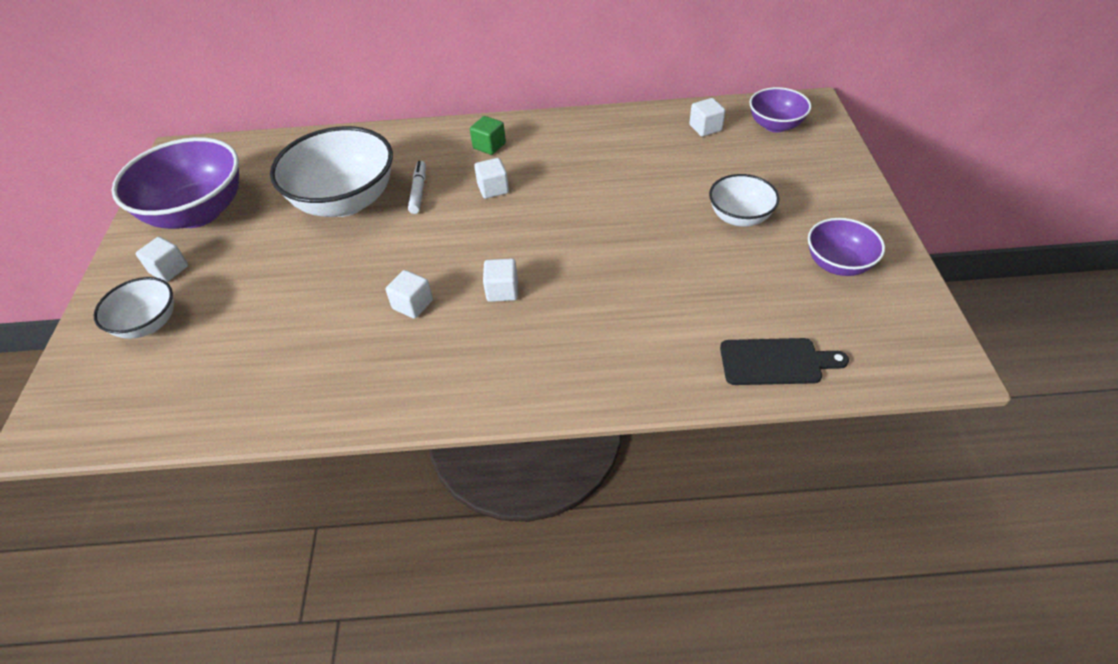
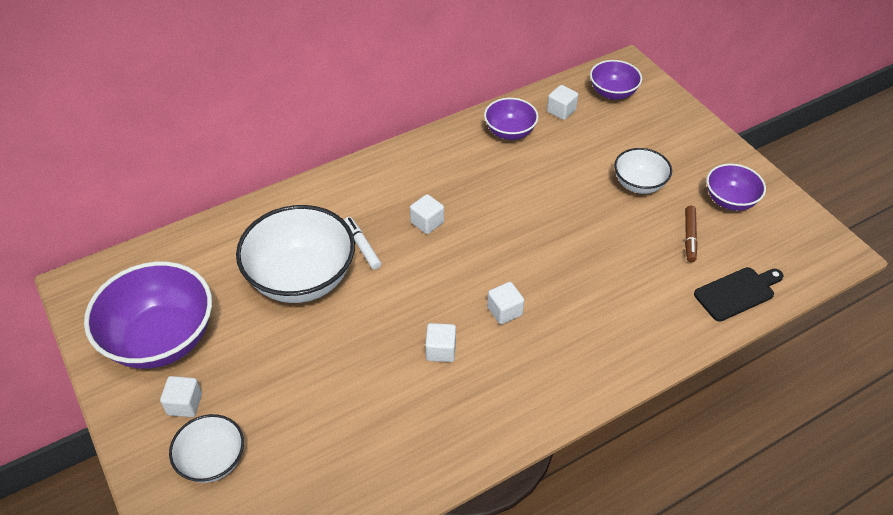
camera: 30 degrees left, 0 degrees up
green cube [470,116,506,155] -> none
none -> purple bowl [484,98,538,140]
none -> brown marker [685,206,698,262]

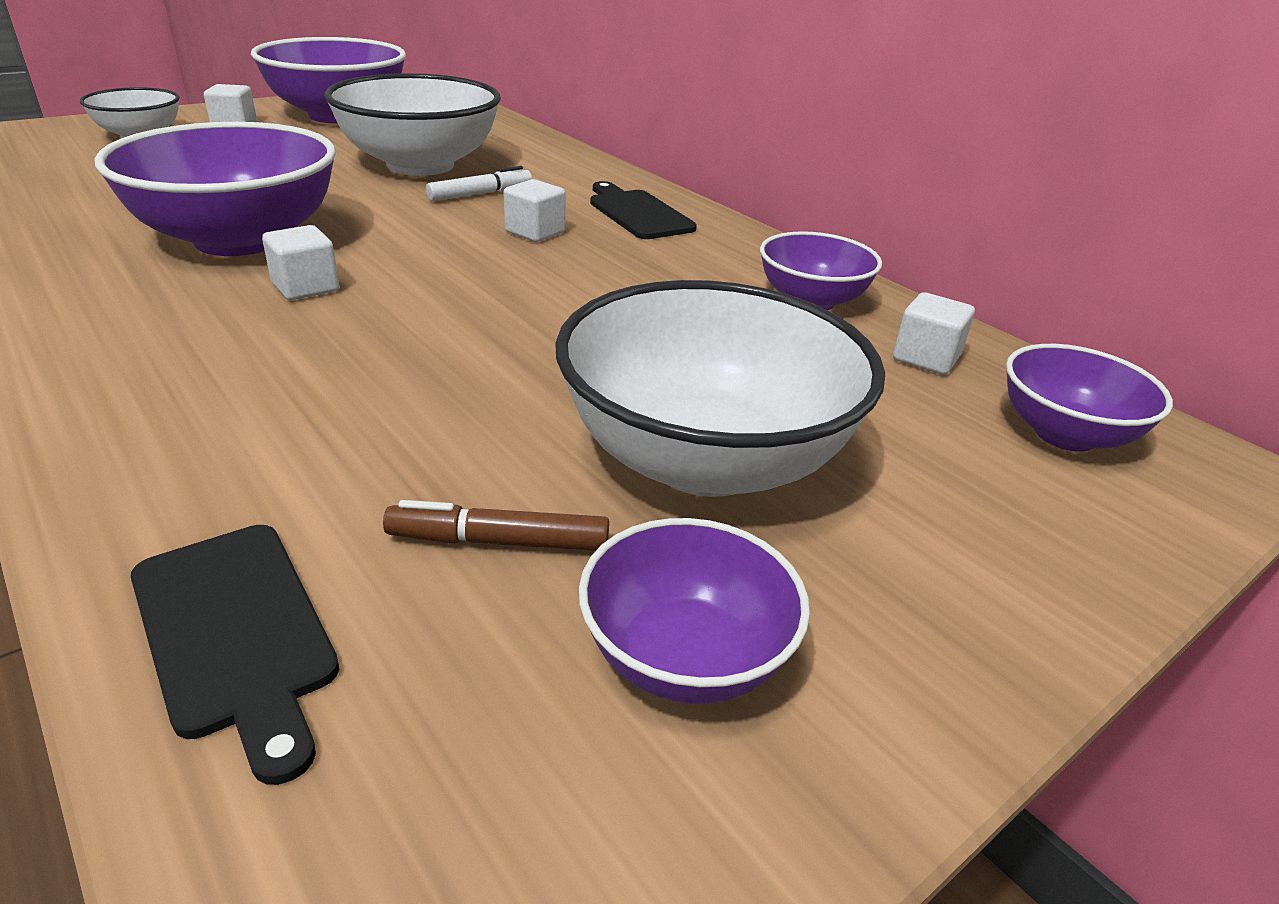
camera: 80 degrees right, 15 degrees down
white cube [425,323,456,362] -> purple bowl [95,122,336,256]
white bowl [614,148,672,194] -> white bowl [555,280,885,497], size x1.84
none -> black cutting board [590,181,697,239]

